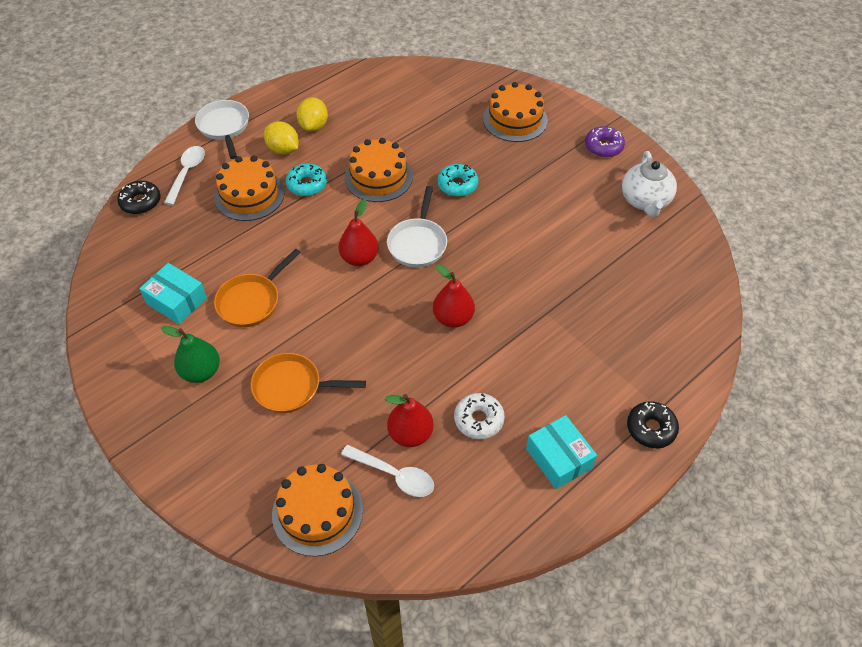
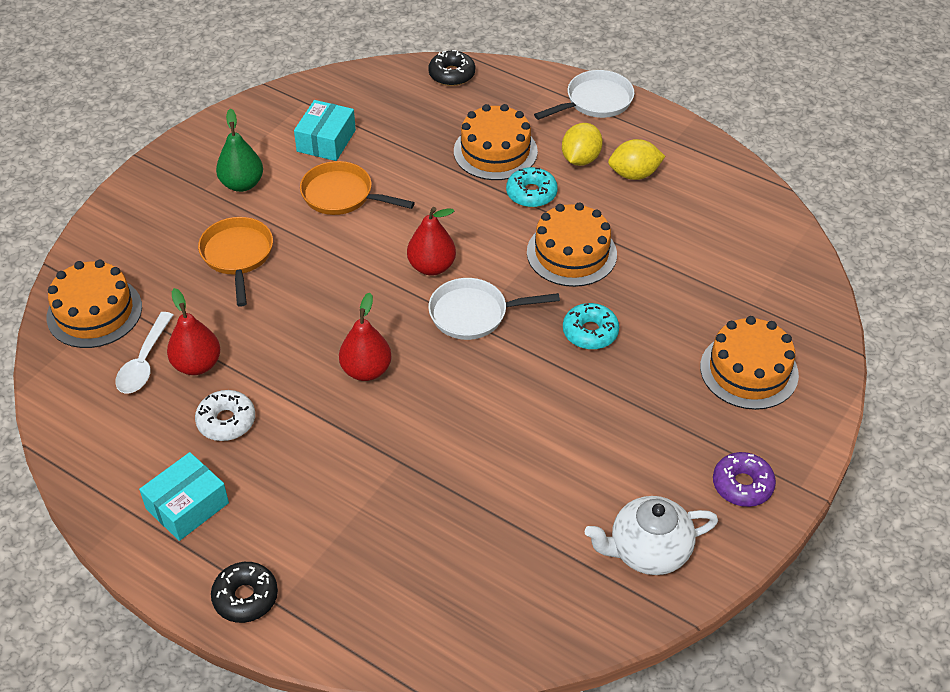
camera: 75 degrees right, 5 degrees down
white spoon [164,146,205,205] -> none

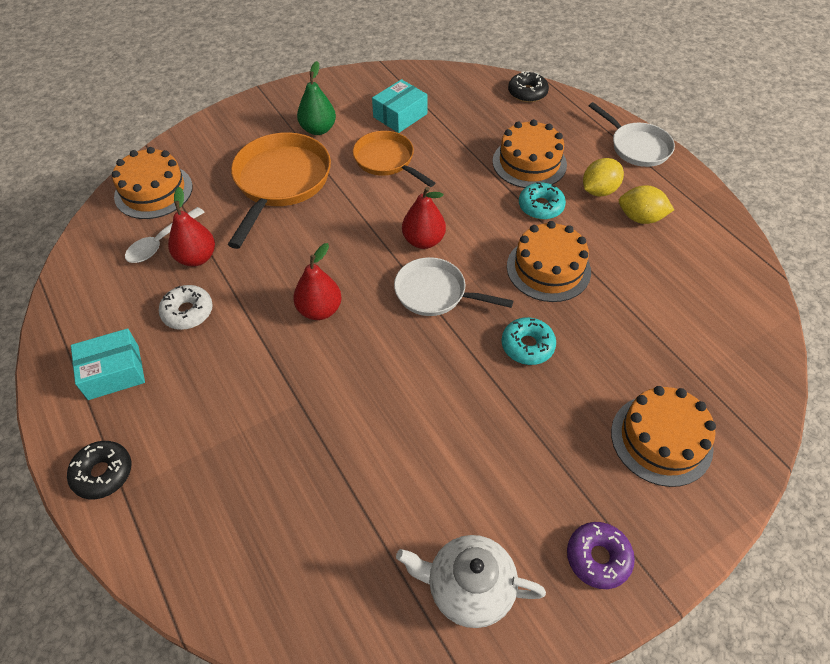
camera: 25 degrees right, 5 degrees up
orange pan [198,217,273,307] -> orange pan [228,132,331,249], size x1.58
white pan [534,70,635,120] -> white pan turned 60 degrees clockwise [589,102,675,167]

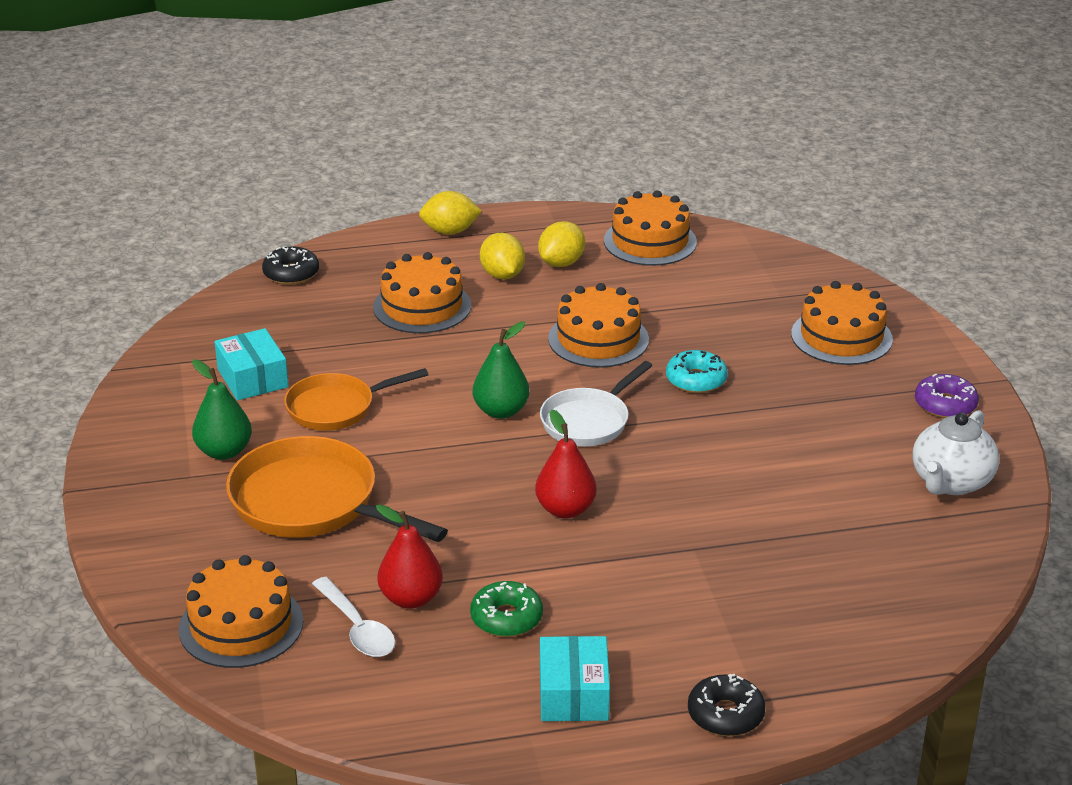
camera: 70 degrees left, 20 degrees down
white donut [159,285,213,330] -> green donut [470,581,543,637]
red pear [402,187,446,249] -> green pear [473,321,529,419]
turquoise donut [519,182,566,220] -> none
white pan [589,102,675,167] -> yellow lemon [419,191,482,235]
none -> orange cake [604,190,697,266]

